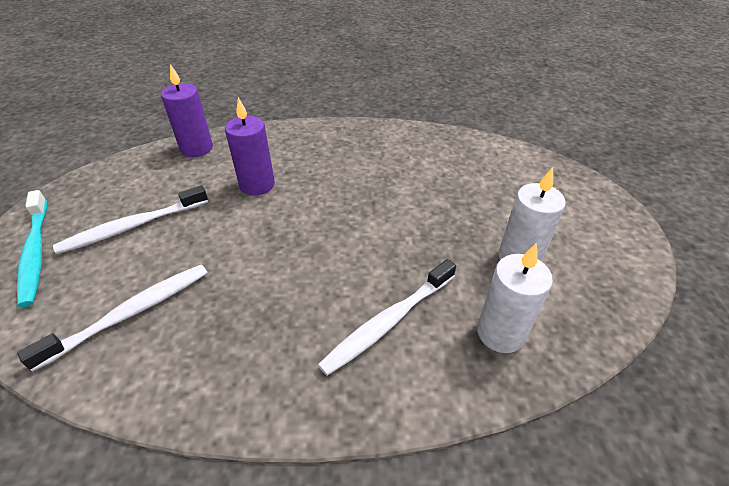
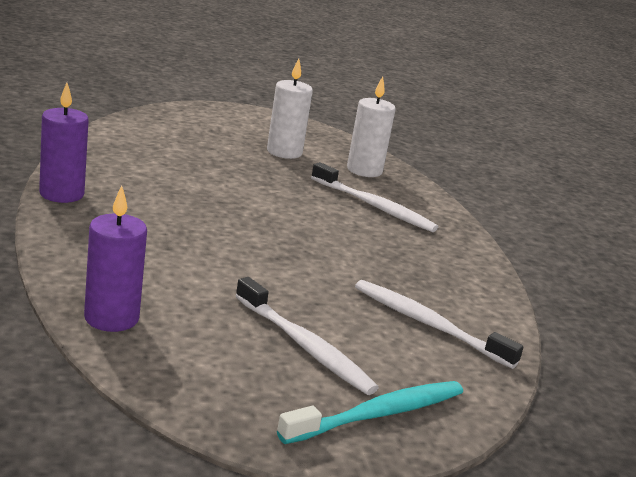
camera: 105 degrees left, 20 degrees down
purple candle [225,97,275,195] -> purple candle moved to [39,83,89,203]

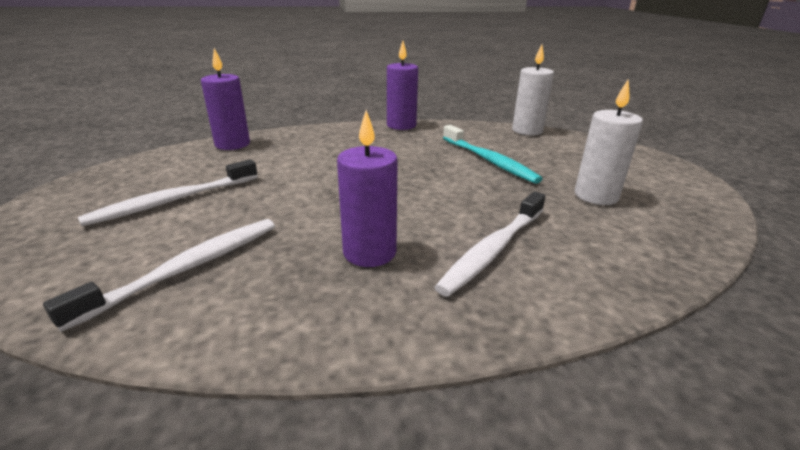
camera: 95 degrees right, 5 degrees up
turquoise toothbrush [277,381,463,444] -> turquoise toothbrush moved to [443,125,543,184]
white candle [347,76,396,177] -> white candle moved to [512,44,554,135]
none -> purple candle [337,110,398,267]

